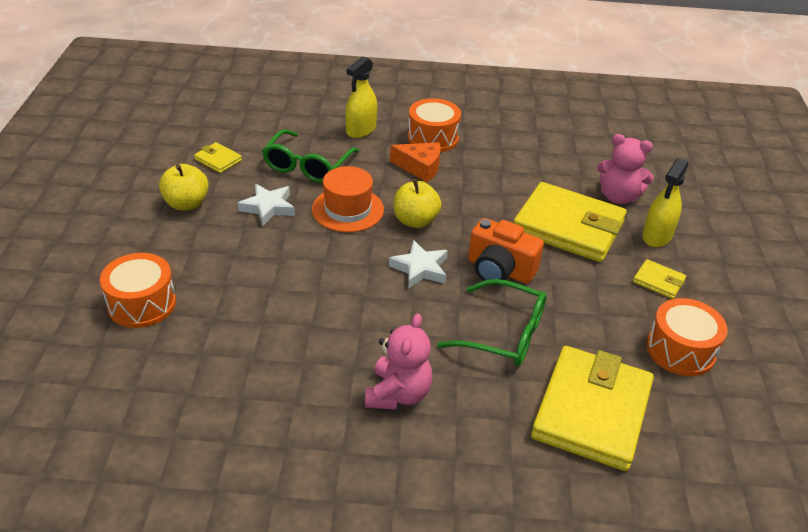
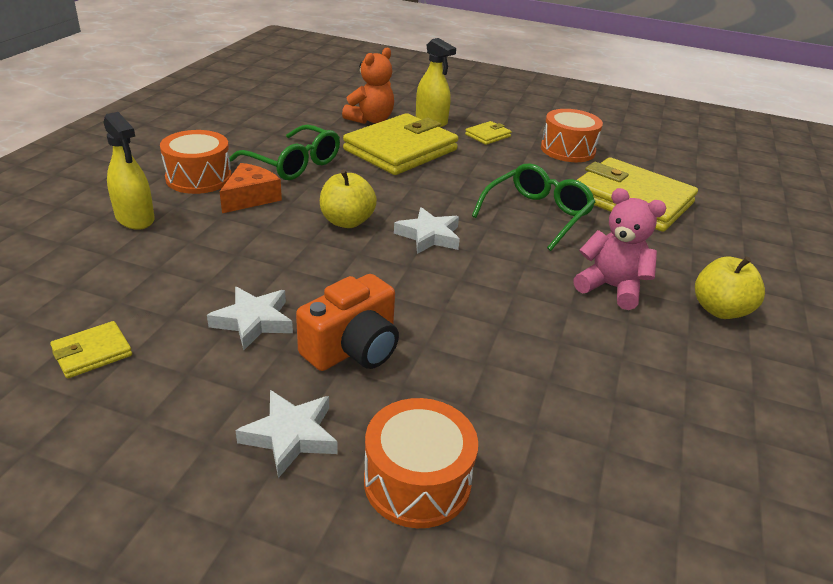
camera: 75 degrees left, 5 degrees down
yellow apple [159,164,209,211] -> yellow apple moved to [695,256,765,319]
green glasses [262,129,359,183] -> green glasses moved to [229,125,340,180]
orange hat [312,166,384,232] -> none
orange camera [468,218,544,285] -> orange camera moved to [296,274,399,371]
pink teddy bear [597,134,654,204] -> orange teddy bear [342,47,394,124]
none -> white star [235,390,338,478]

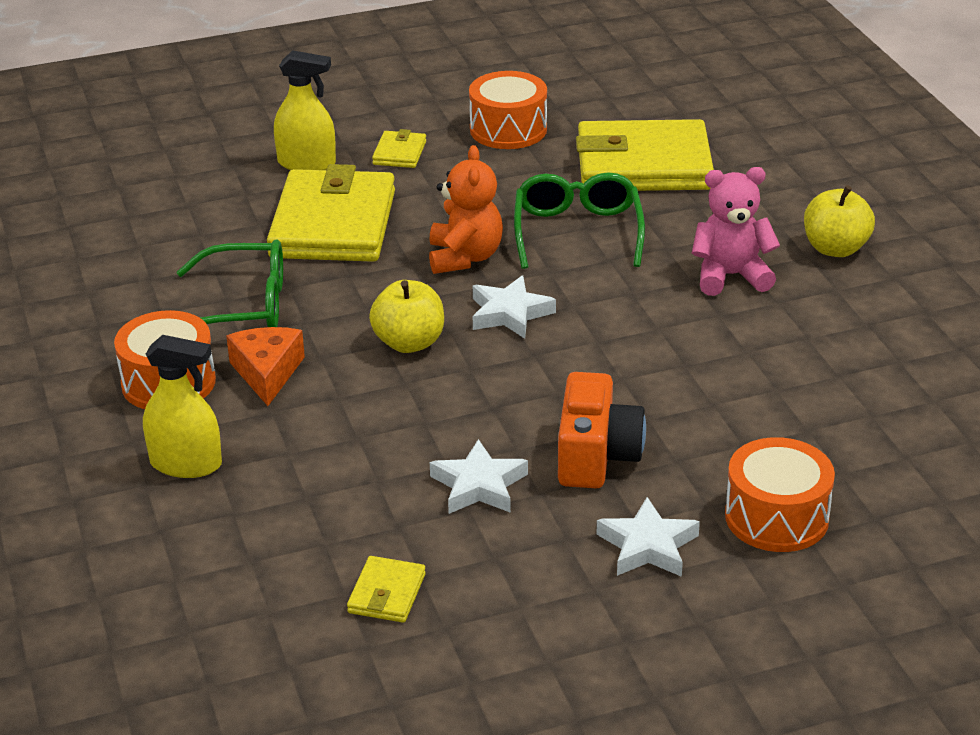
camera: 35 degrees left, 0 degrees up
orange teddy bear [342,47,394,124] -> orange teddy bear moved to [429,145,503,274]

